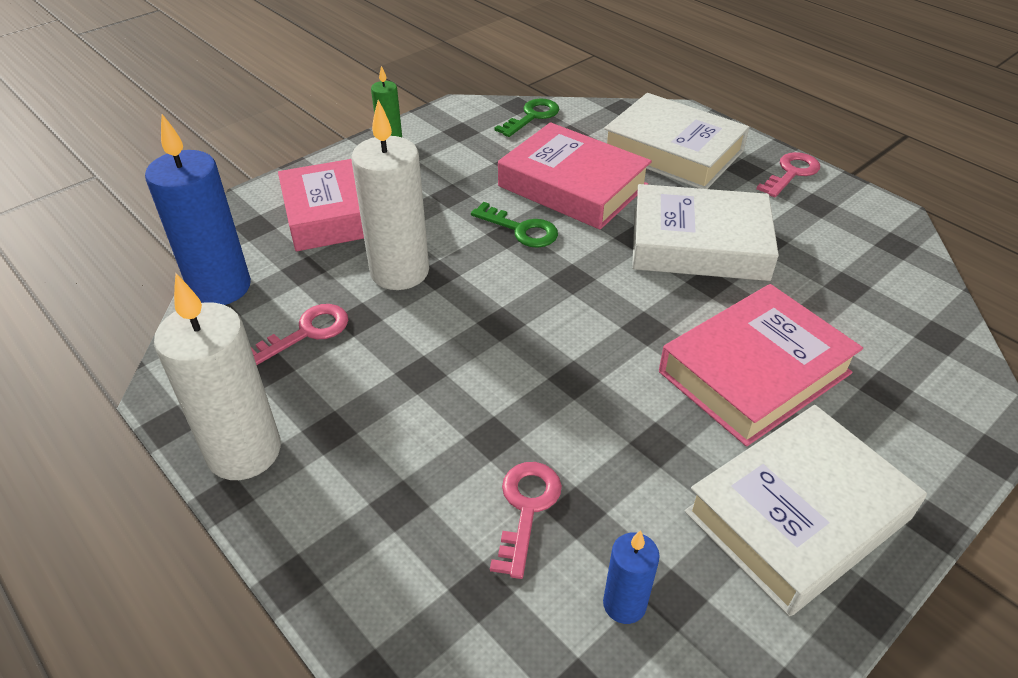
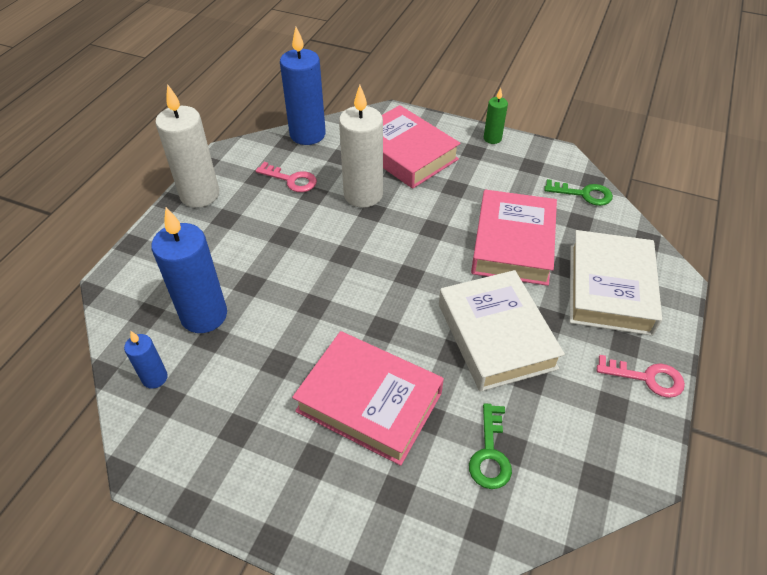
camera: 65 degrees right, 5 degrees up
green key [471,202,558,248] -> green key moved to [469,403,512,489]
pink key [490,462,562,579] -> blue candle [151,207,227,333]
white book [685,405,927,616] -> none

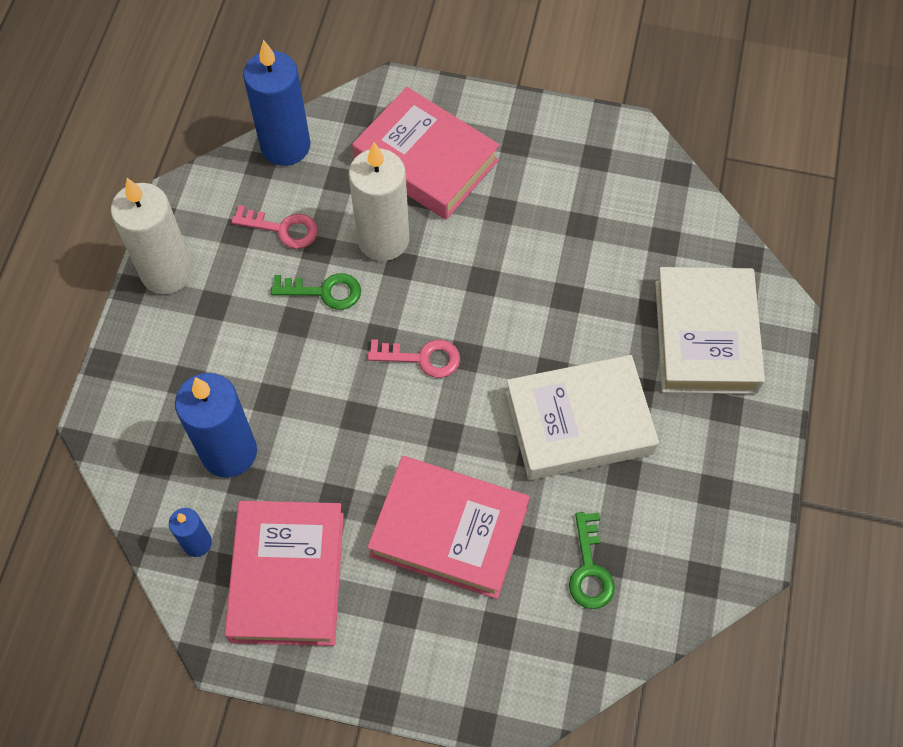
camera: 10 degrees left, 15 degrees up
white book [439,270,565,392] -> white book turned 75 degrees counterclockwise [506,355,659,480]
pink book [471,190,557,286] -> pink book moved to [224,501,344,646]
green candle [484,88,508,144] -> none
green key [544,179,613,206] -> green key moved to [271,273,361,310]
pink key [597,355,685,398] -> pink key moved to [367,339,460,378]

